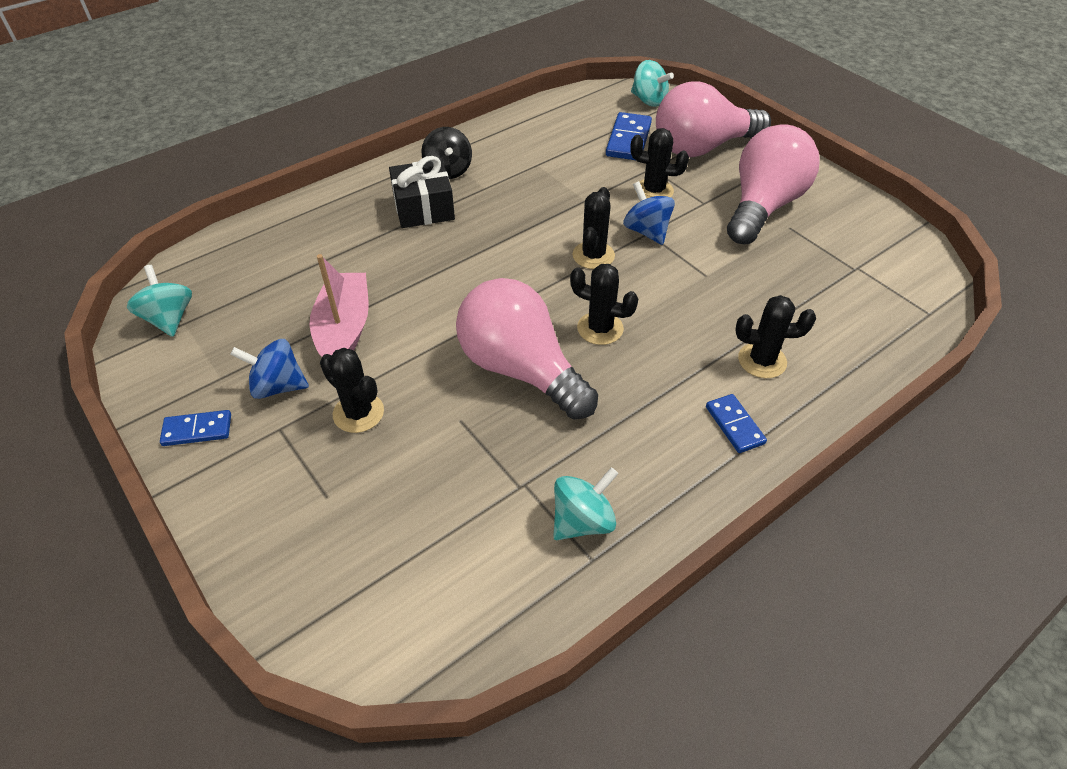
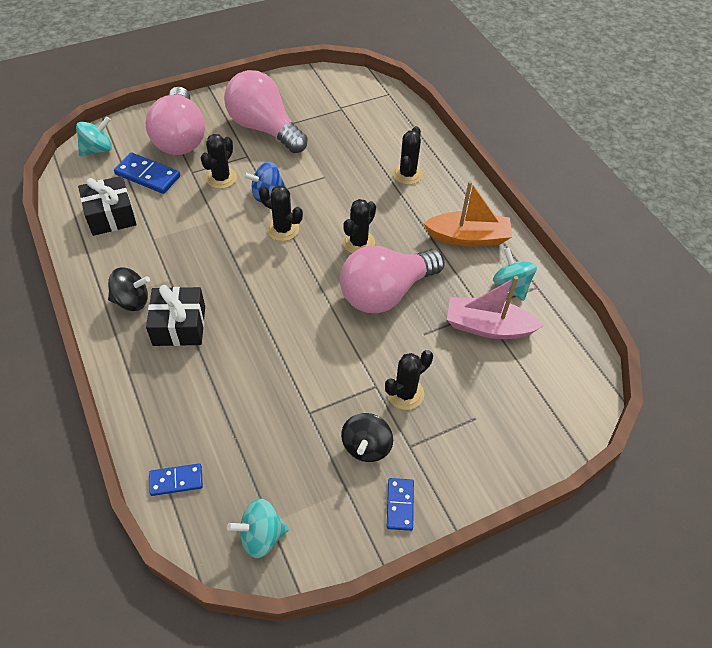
camera: 80 degrees left, 5 degrees up
blue spinning top [230,339,309,399] -> black spinning top [341,413,393,462]
pink boat [310,254,369,357] -> pink boat moved to [447,276,544,339]
blue domino [706,394,767,453] -> blue domino moved to [149,463,203,496]
none -> black gift [78,176,137,236]
none -> orange boat [423,181,512,246]

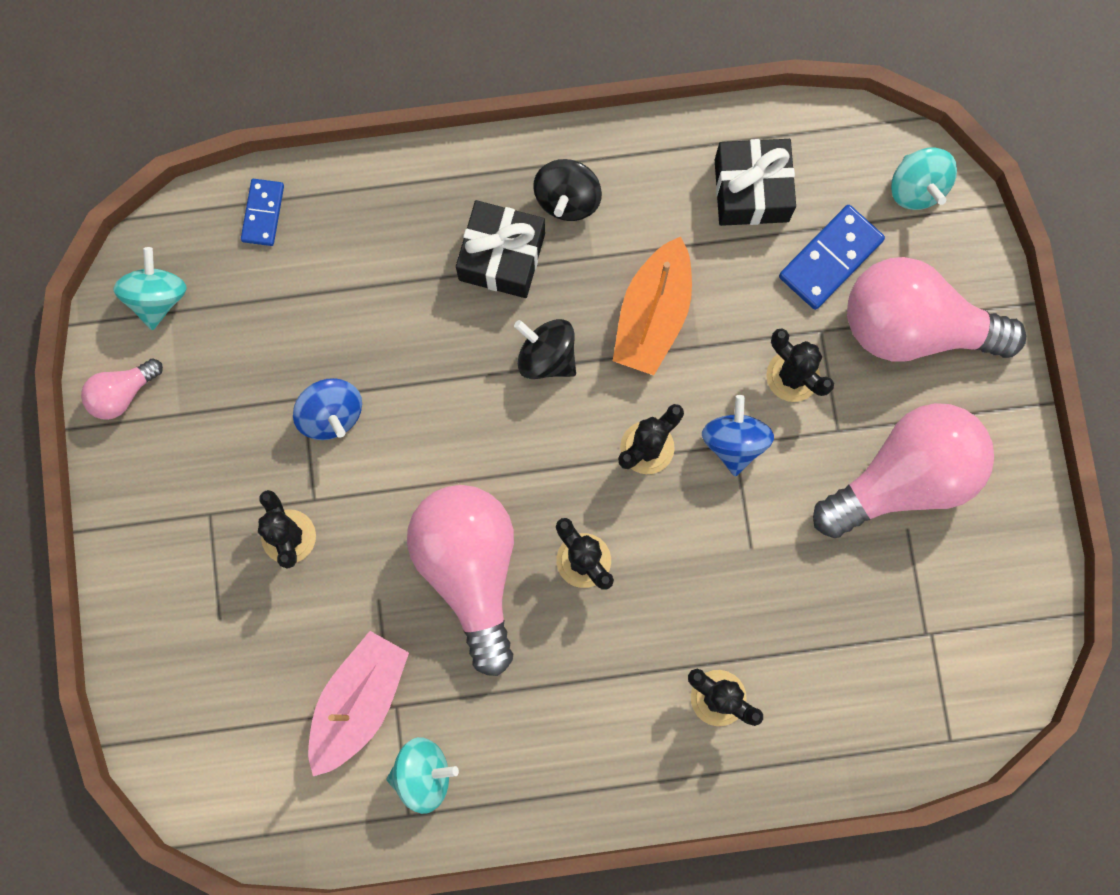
camera: 110 degrees right, 25 degrees up
black spinning top [341,413,393,462] -> black spinning top moved to [514,319,576,379]
blue domino [387,478,414,531] -> none
orange boat [423,181,512,246] -> orange boat moved to [613,236,692,375]
none -> pink light bulb [81,358,163,420]
none -> blue spinning top [293,378,362,440]

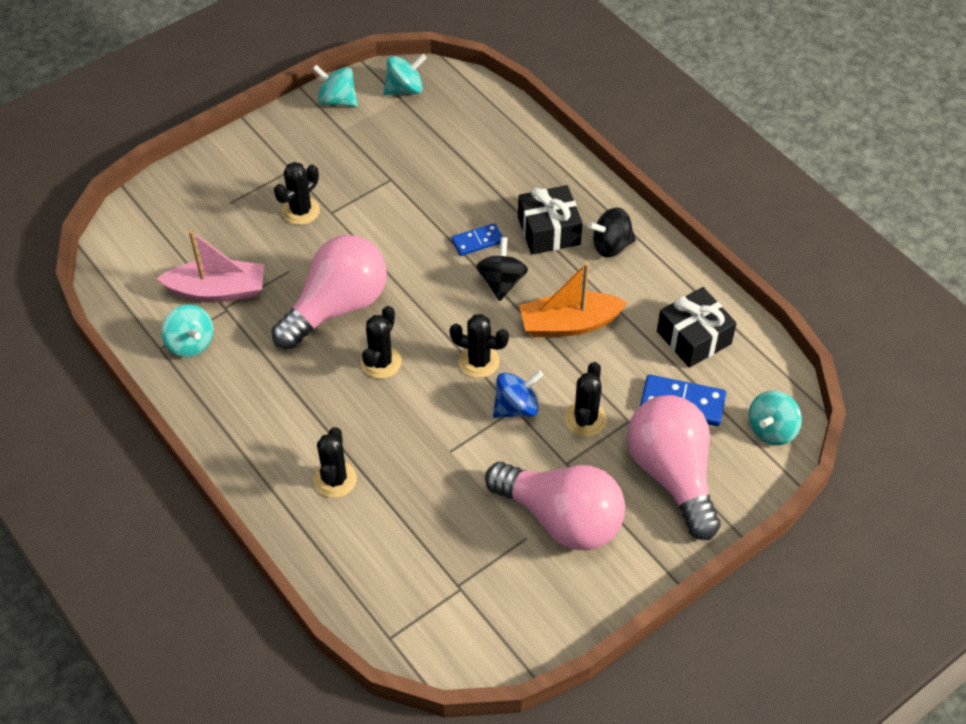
camera: 60 degrees right, 25 degrees down
pink light bulb [81,358,163,420] -> turquoise spinning top [313,65,358,107]
blue domino [241,179,284,246] -> blue domino moved to [452,223,503,256]
blue spinning top [293,378,362,440] -> none

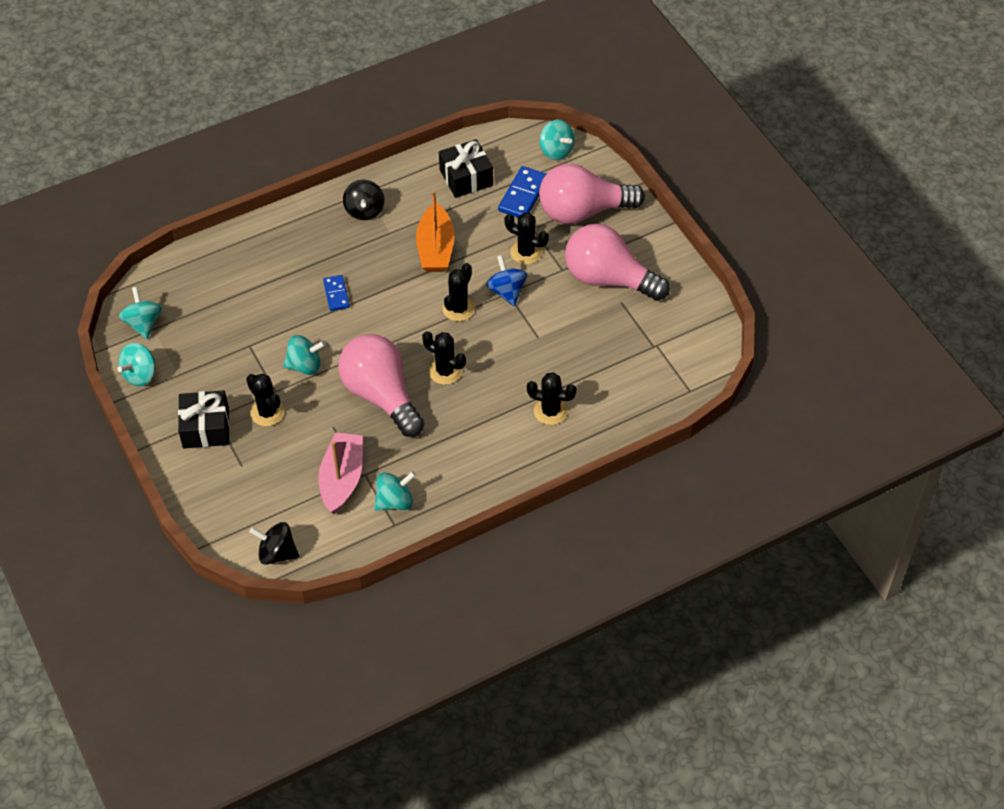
camera: 80 degrees left, 0 degrees up
black spinning top [476,237,528,301] -> black spinning top moved to [249,522,299,565]
pink light bulb [485,462,625,550] -> pink light bulb turned 105 degrees counterclockwise [565,224,670,301]
black gift [518,185,583,255] -> black gift moved to [178,390,229,449]
none -> turquoise spinning top [283,335,326,375]

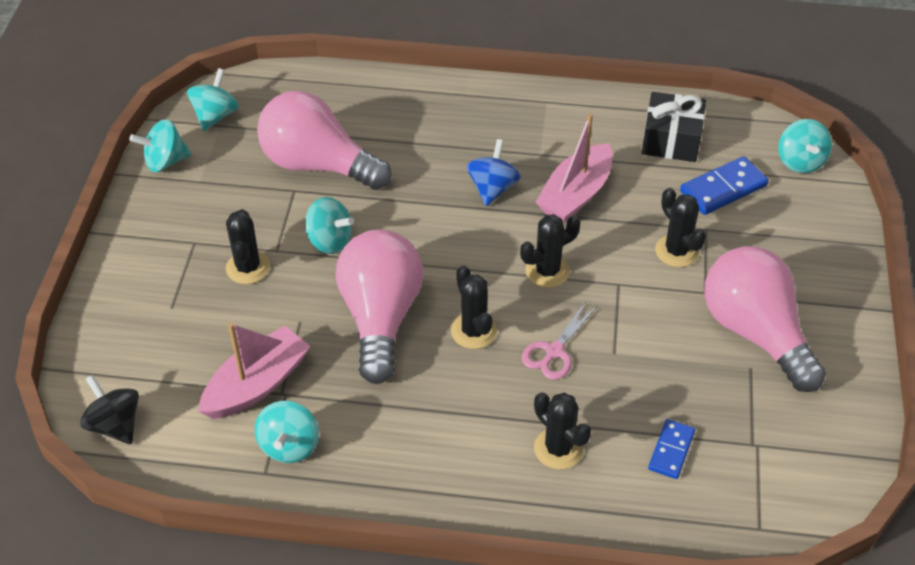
camera: 35 degrees right, 5 degrees down
black gift [178,390,229,449] -> none
blue domino [323,275,350,311] -> blue domino moved to [648,419,695,479]
black spinning top [343,180,384,220] -> none
turquoise spinning top [374,471,416,511] -> turquoise spinning top turned 90 degrees clockwise [254,401,319,463]
orange boat [416,190,455,272] -> pink boat [535,113,613,223]
blue spinning top [486,255,527,306] -> blue spinning top moved to [466,139,521,206]
pink light bulb [539,164,645,224] -> pink light bulb moved to [257,91,392,190]
none -> pink scissors [521,301,598,380]

